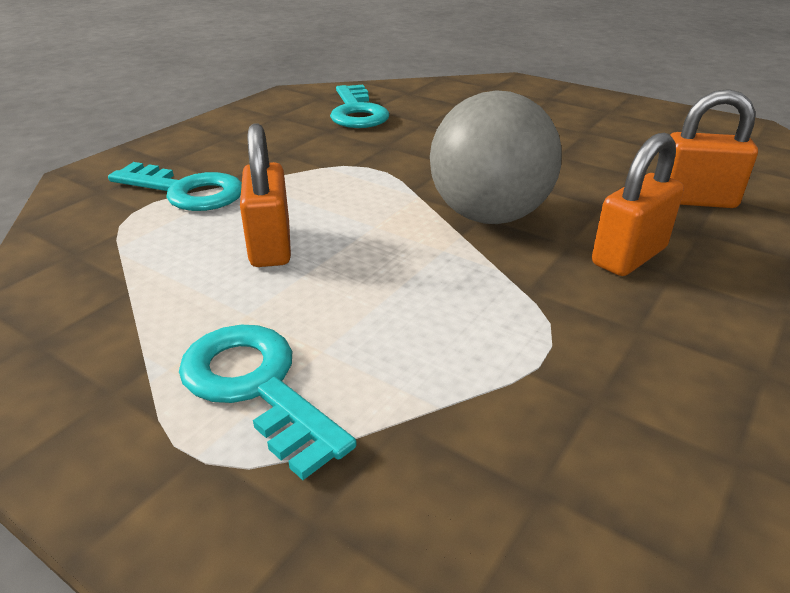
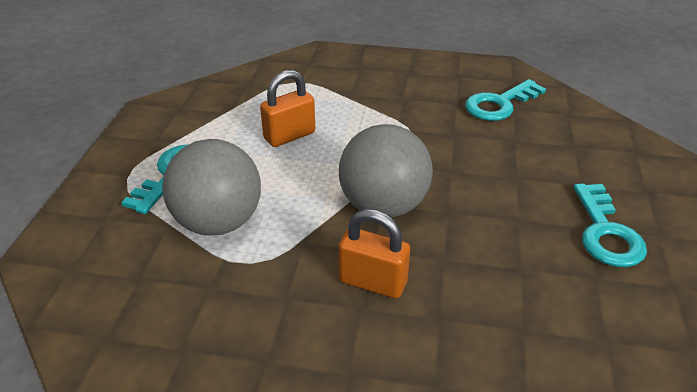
camera: 65 degrees right, 5 degrees up
turquoise key [108,162,242,211] -> turquoise key moved to [574,183,647,267]
orange padlock [670,89,758,208] -> none
none -> grey ball [162,139,261,235]

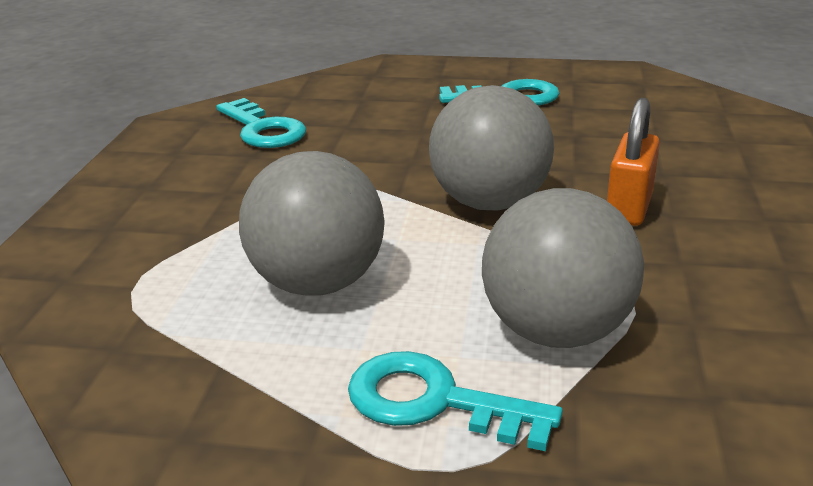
camera: 90 degrees left, 10 degrees down
orange padlock [260,70,315,147] -> grey ball [239,151,385,296]

